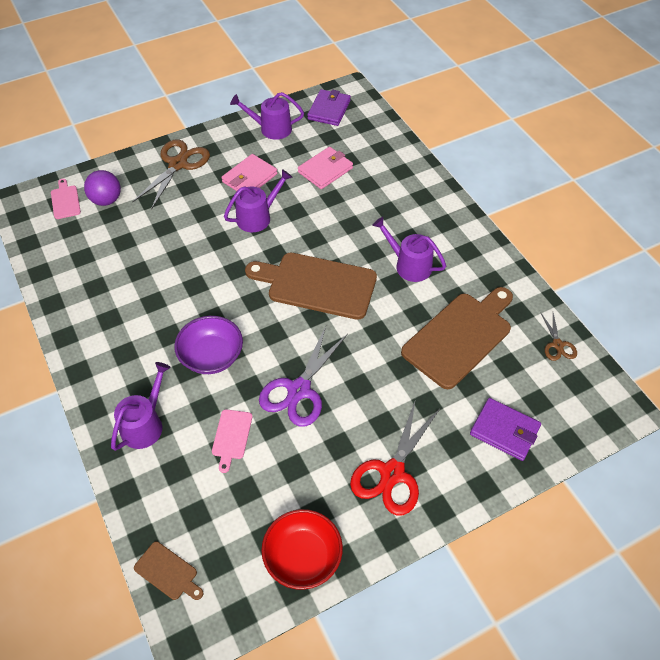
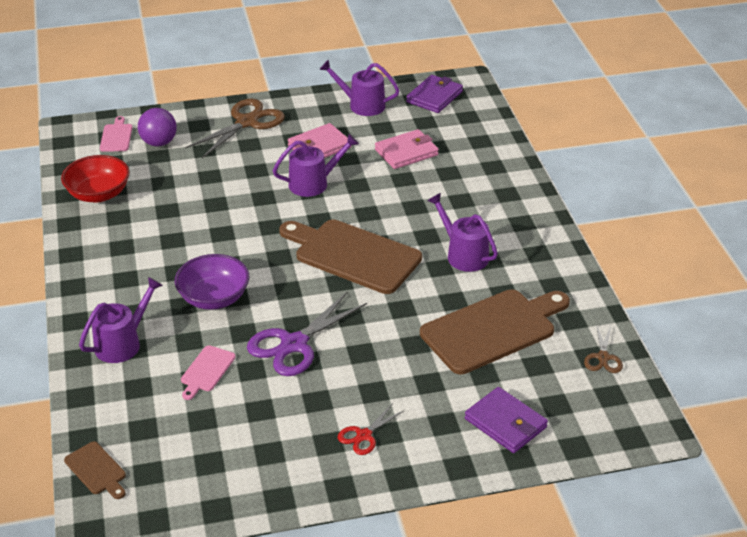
camera: 15 degrees right, 15 degrees down
red bowl [261,509,343,590] -> red bowl moved to [61,155,130,202]
red scissors [350,399,440,516] -> red scissors [338,403,405,455], size x0.53

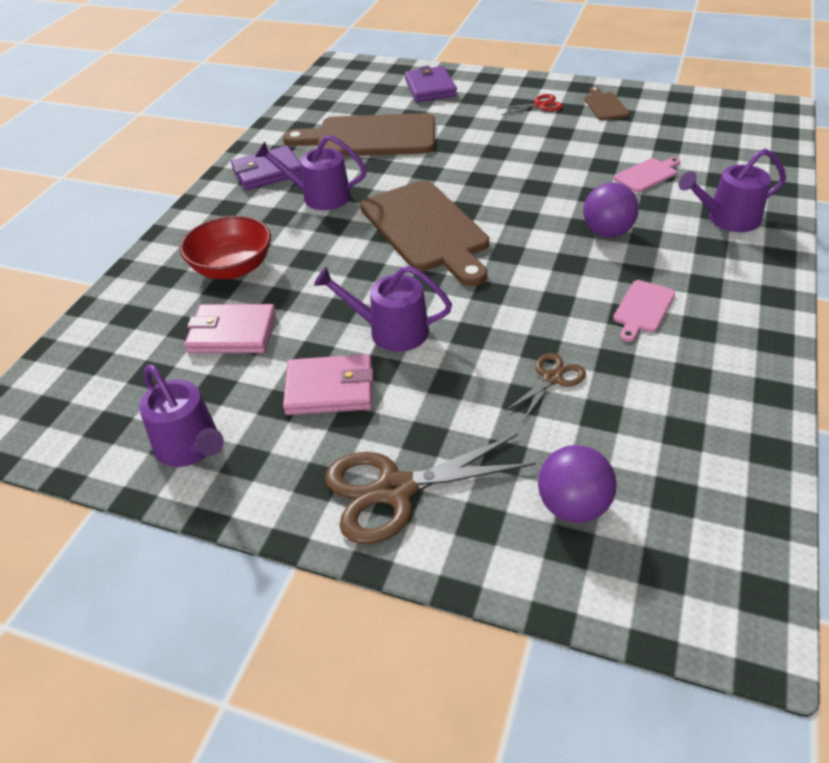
camera: 145 degrees left, 5 degrees up
red bowl [61,155,130,202] -> red bowl moved to [180,216,271,279]
brown cutting board [64,441,126,499] -> brown cutting board moved to [584,87,629,120]
pink cutting board [100,116,132,152] -> pink cutting board moved to [613,280,675,342]
purple bowl [175,254,249,310] -> purple ball [583,182,639,238]
purple scissors [247,292,367,376] -> none
purple wallet [406,75,463,113] -> purple wallet moved to [231,146,302,190]
purple watering can [427,193,498,272] -> purple watering can turned 105 degrees clockwise [255,135,367,210]
brown scissors [584,323,623,373] -> brown scissors moved to [505,353,586,421]

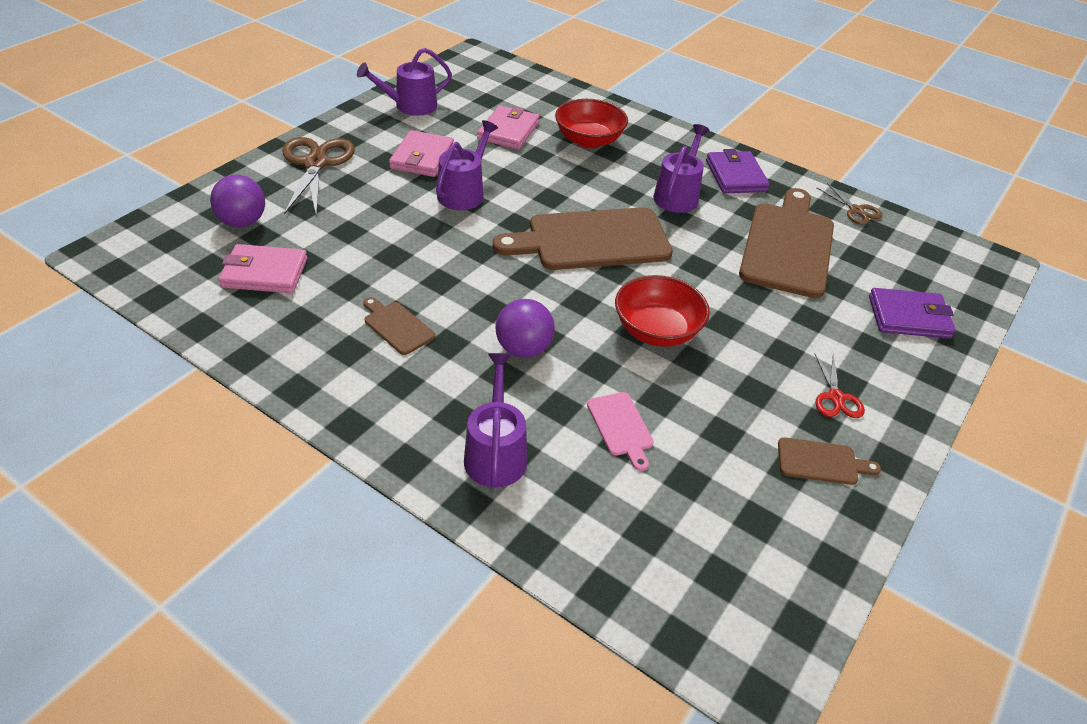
camera: 100 degrees right, 0 degrees up
brown scissors [505,353,586,421] -> brown scissors moved to [817,183,883,225]
pink cutting board [613,280,675,342] -> brown cutting board [363,297,435,355]
none -> pink wallet [218,244,307,293]
none -> red bowl [615,275,710,347]

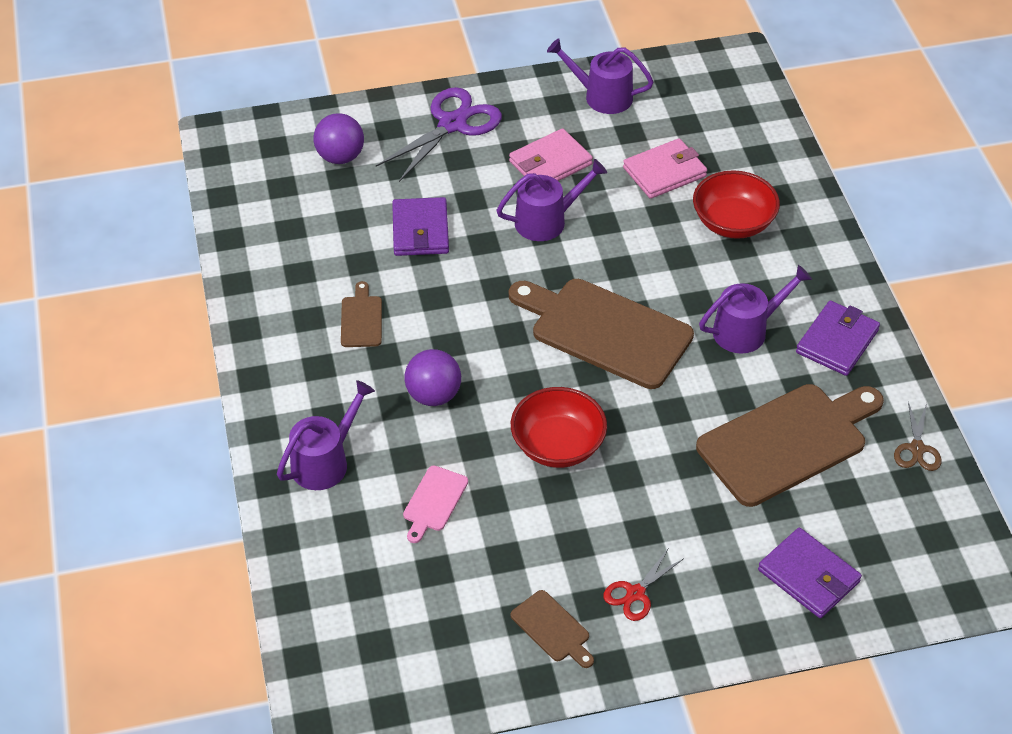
camera: 45 degrees right, 5 degrees up
pink wallet [218,244,307,293] -> none
brown scissors [282,137,355,217] -> purple scissors [376,87,502,182]
none -> purple wallet [392,197,449,256]

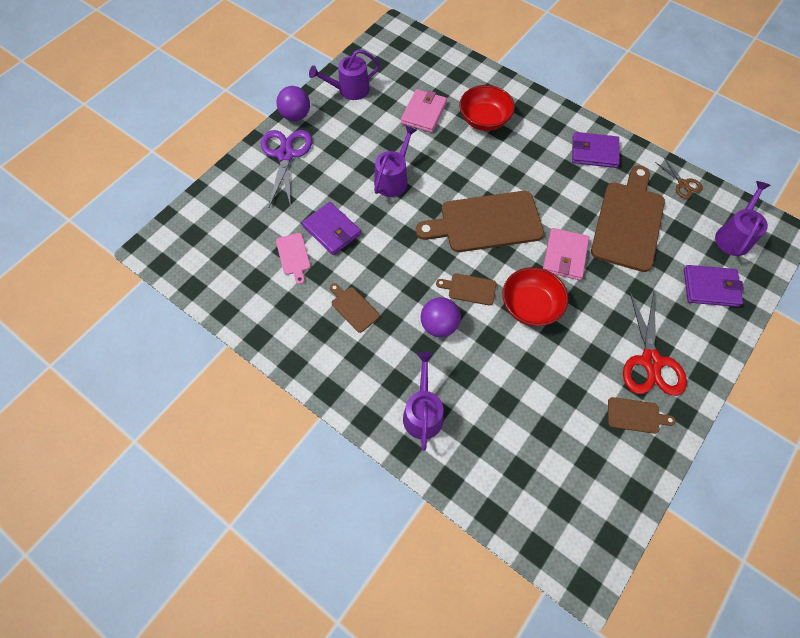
camera: 40 degrees left, 15 degrees up
purple ball [313,113,364,164] -> purple ball moved to [276,86,310,121]
pink cutting board [403,466,468,543] -> pink cutting board moved to [276,233,311,285]
pink wallet [509,128,593,181] -> pink wallet moved to [543,228,589,280]
red scissors [603,549,683,621] -> red scissors [623,292,687,396], size x1.90
purple watering can [699,265,812,353] -> purple watering can moved to [715,181,771,256]
purple wallet [796,301,880,376] -> purple wallet turned 75 degrees counterclockwise [572,132,620,168]
none -> brown cutting board [436,273,496,306]

